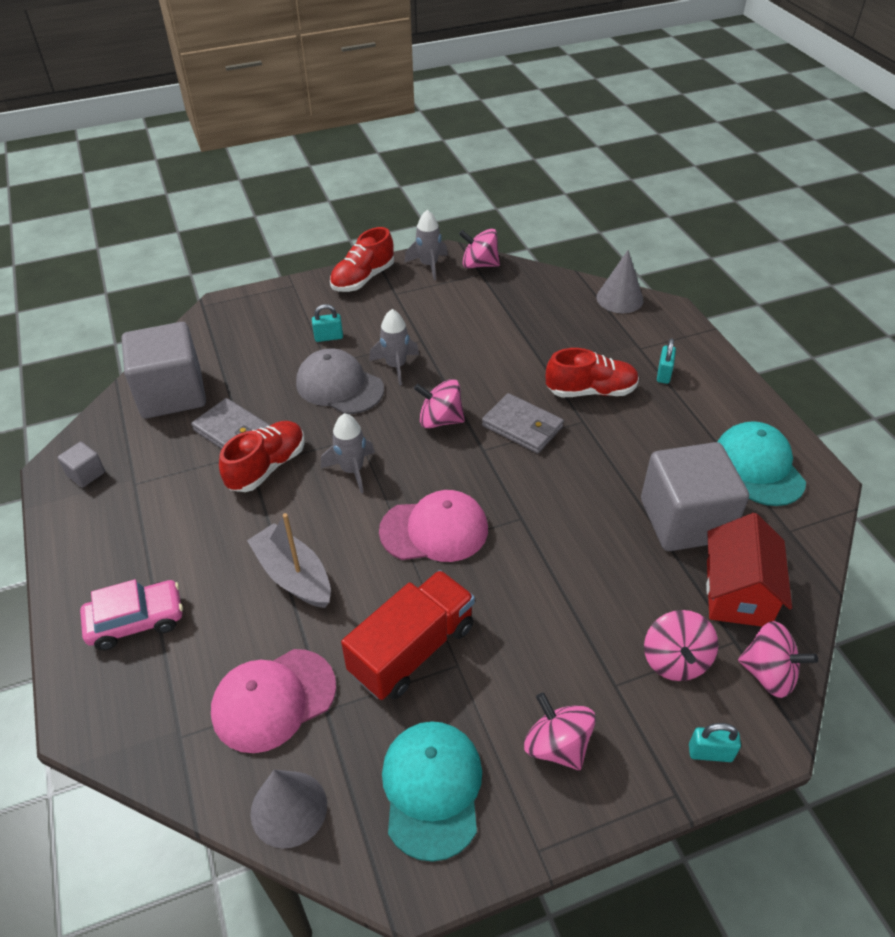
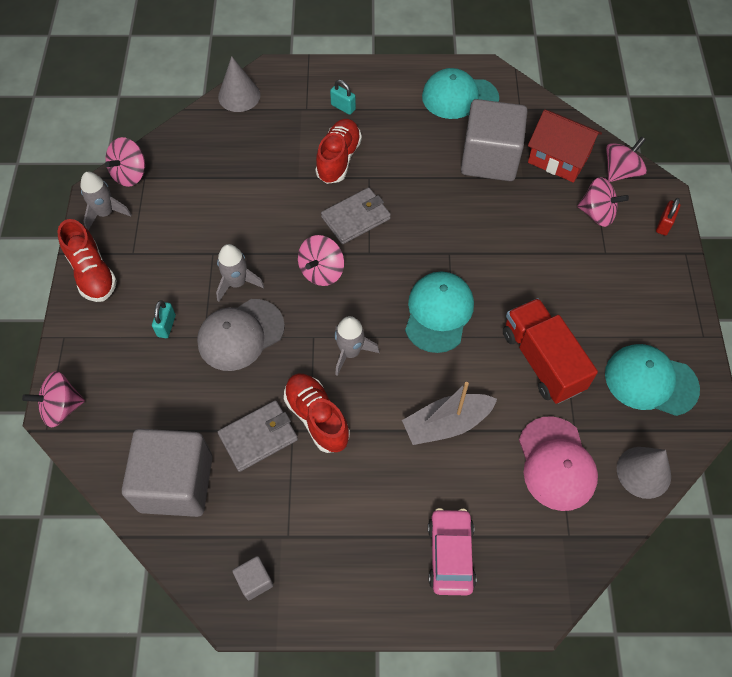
camera: 70 degrees left, 15 degrees up
pink cap [379,490,488,562] -> turquoise cap [405,272,474,353]
pink spinning top [524,692,596,770] -> pink spinning top moved to [22,371,85,428]
turquoise padlock [689,723,741,762] -> red padlock [656,198,680,236]

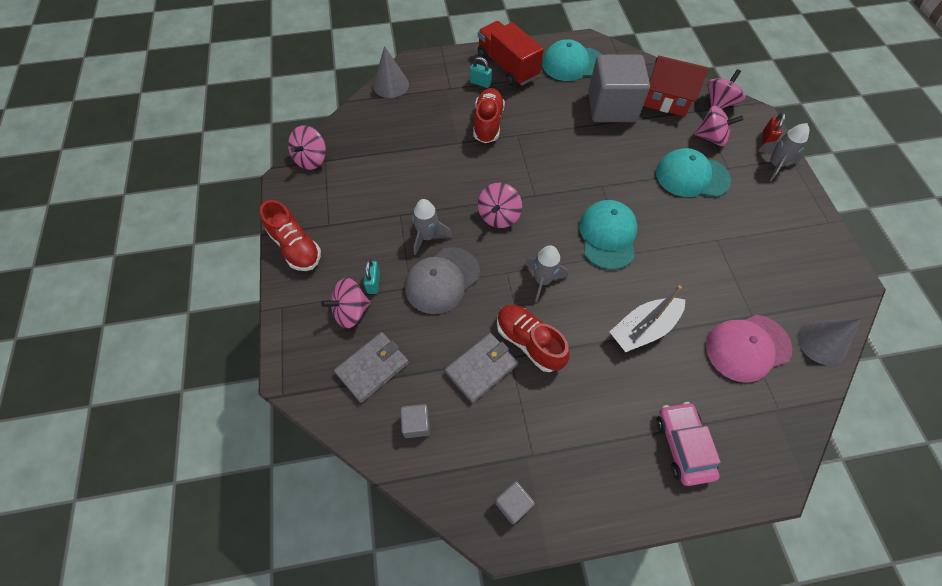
camera: 10 degrees left, 0 degrees up
pink spinning top [22,371,85,428] -> pink spinning top moved to [321,278,371,328]
grey rocket [80,172,132,230] -> grey rocket moved to [758,123,809,181]
grey cube [122,429,213,517] -> grey cube [400,404,430,438], size x0.41
grey wallet [321,187,391,244] -> grey wallet moved to [334,332,409,403]
red truck [503,298,598,404] -> red truck moved to [478,21,544,86]
pink cap [519,416,598,511] -> pink cap turned 90 degrees clockwise [706,315,792,383]
turquoise cap [605,344,700,416] -> turquoise cap moved to [656,148,731,197]

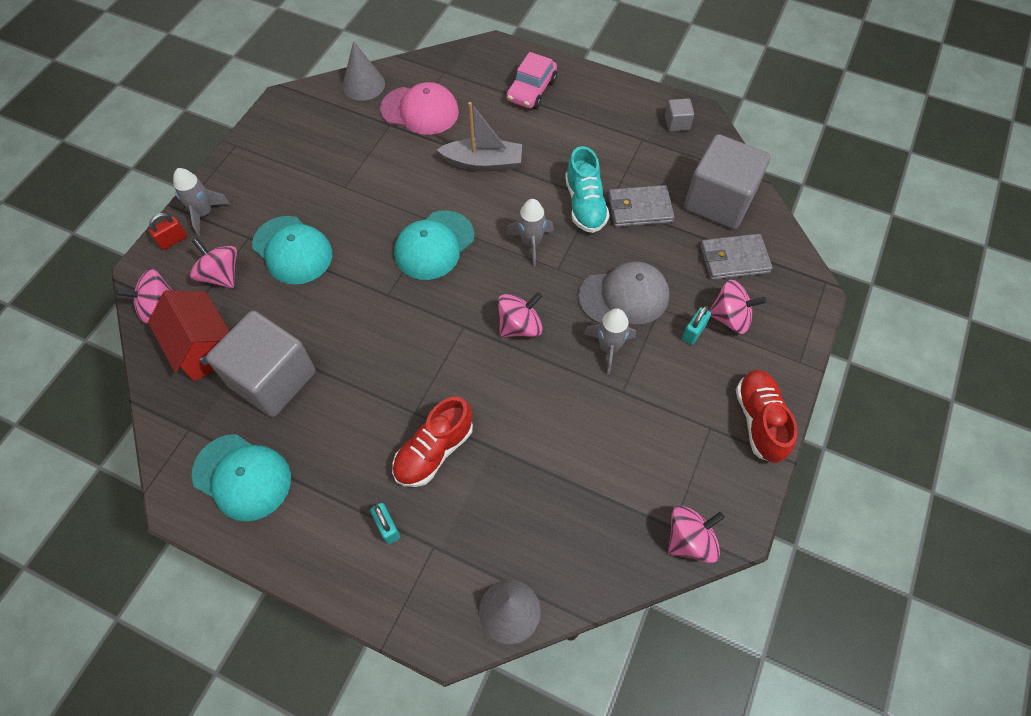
camera: 145 degrees left, 0 degrees up
grey cube [400,404,430,438] -> grey cube [684,134,771,229], size x2.41
red truck [478,21,544,86] -> none
red shoe [497,305,570,372] -> turquoise shoe [565,146,610,233]

